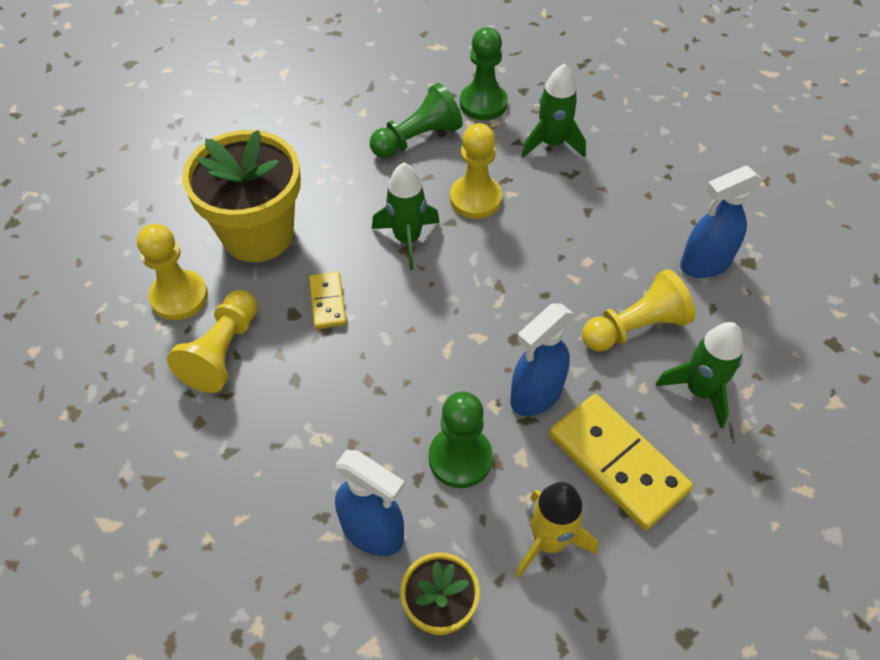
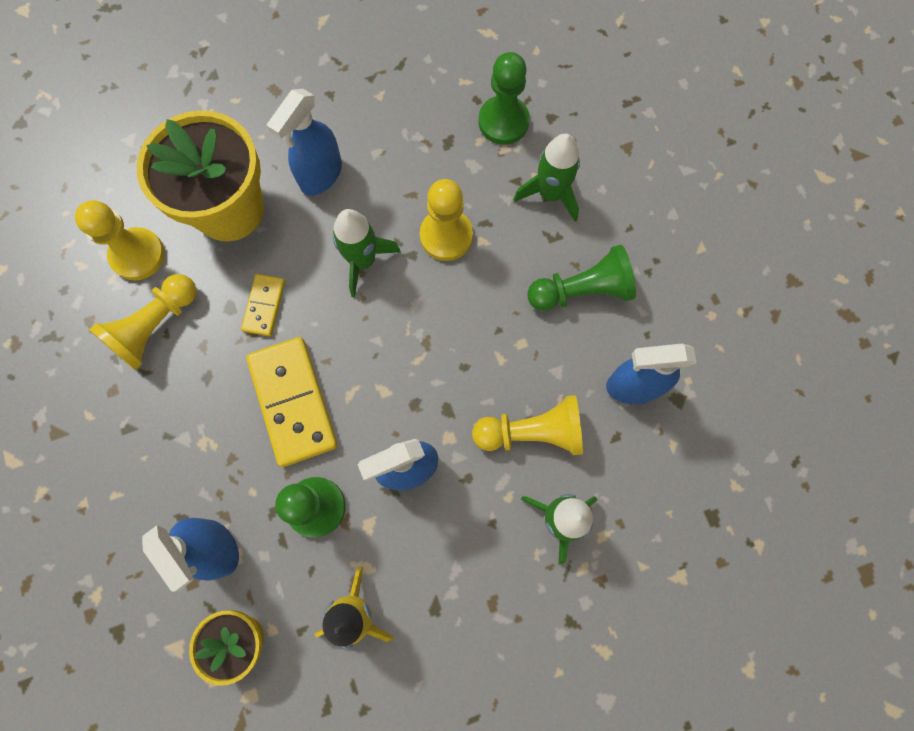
camera: 20 degrees right, 20 degrees up
green pawn [370,83,463,158] -> green pawn moved to [527,245,636,311]
yellow domino [549,394,693,530] -> yellow domino moved to [246,337,338,467]
none -> blue spray bottle [267,89,342,196]

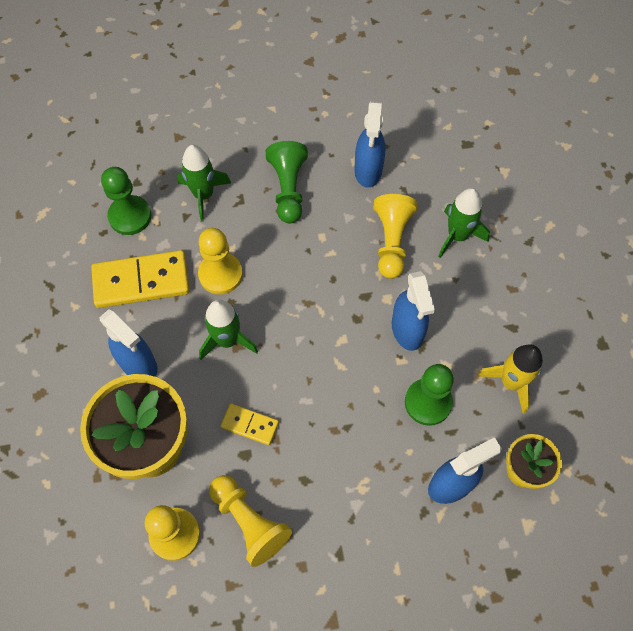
camera: 80 degrees left, 10 degrees down
yellow domino [246,337,338,467] -> yellow domino moved to [91,250,190,308]

